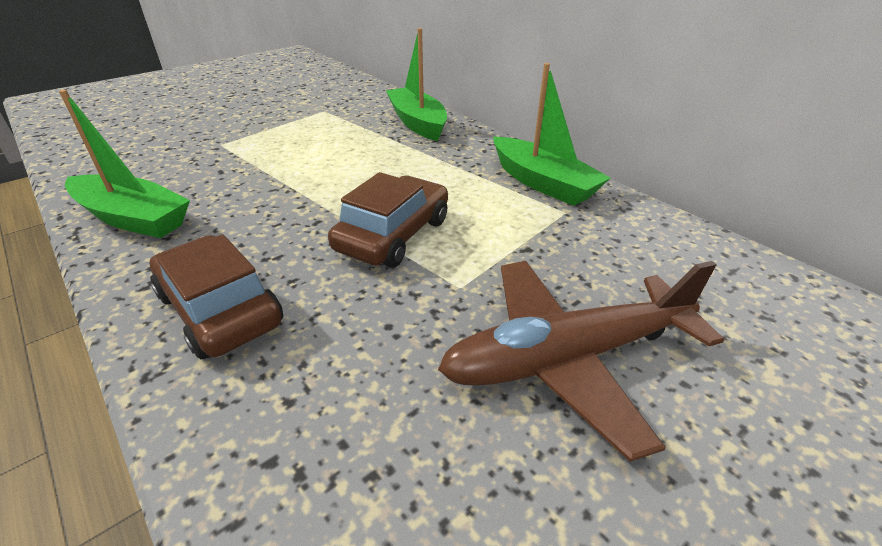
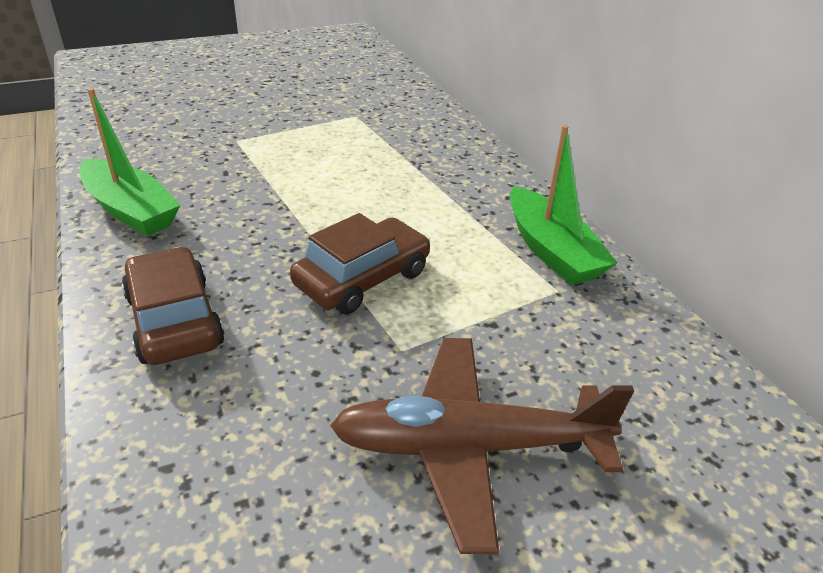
camera: 15 degrees right, 0 degrees up
green boat [386,28,447,141] -> none

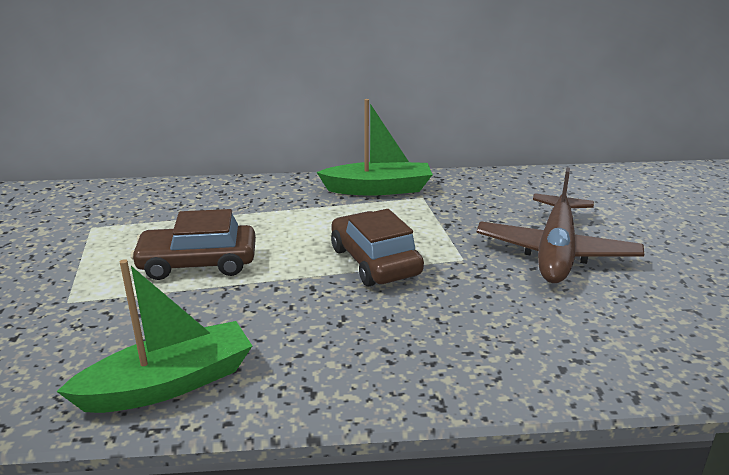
camera: 70 degrees left, 10 degrees down
brown car [122,247,225,365] -> brown car moved to [131,209,256,280]

